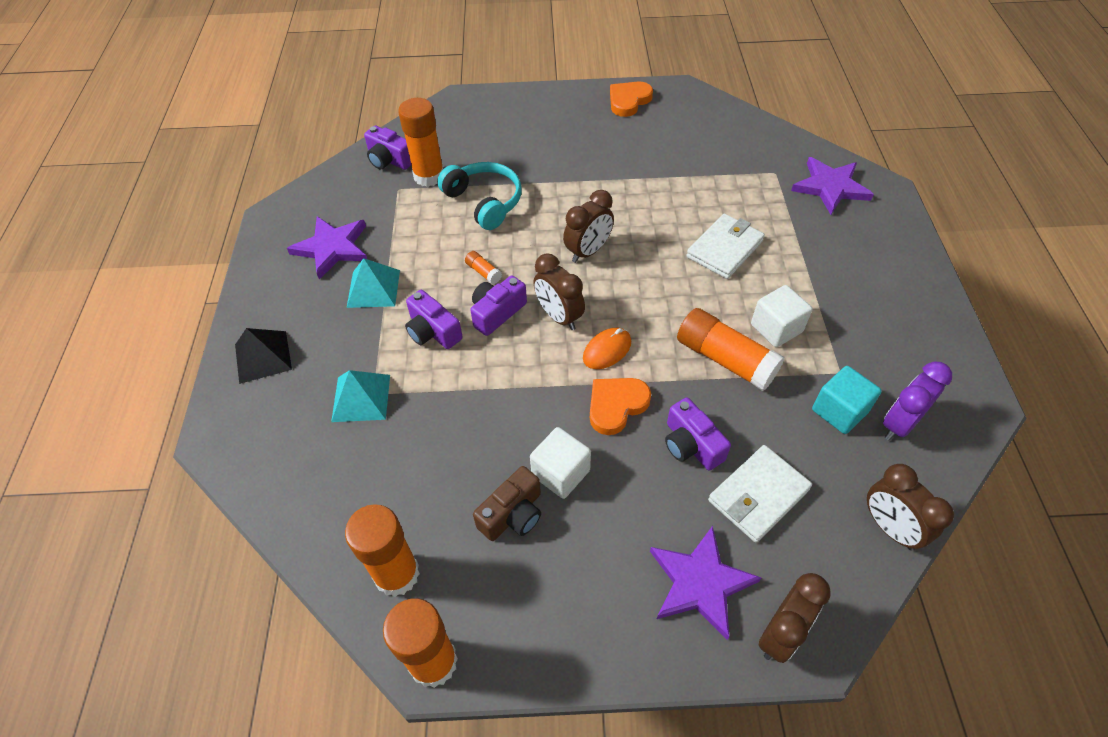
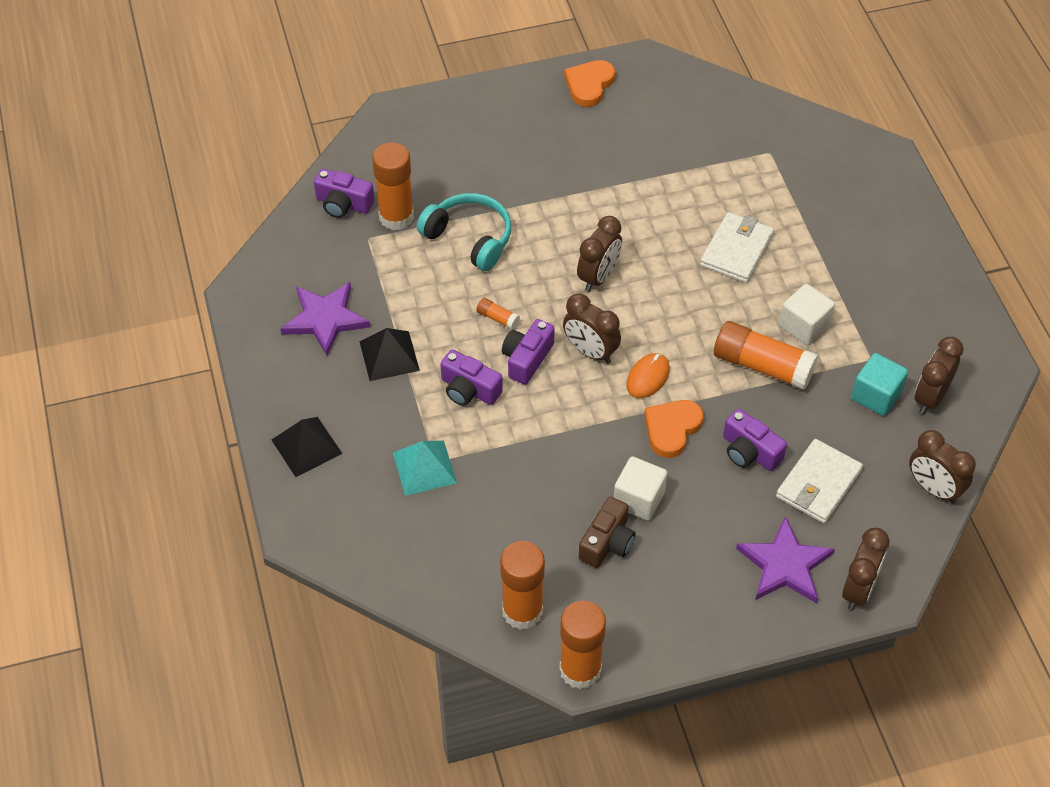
camera: 15 degrees left, 0 degrees up
turquoise pyramid [347,258,400,308] -> black pyramid [359,328,420,381]
purple star [791,157,874,215] -> none
purple clock [883,361,952,441] -> brown clock [914,337,963,414]

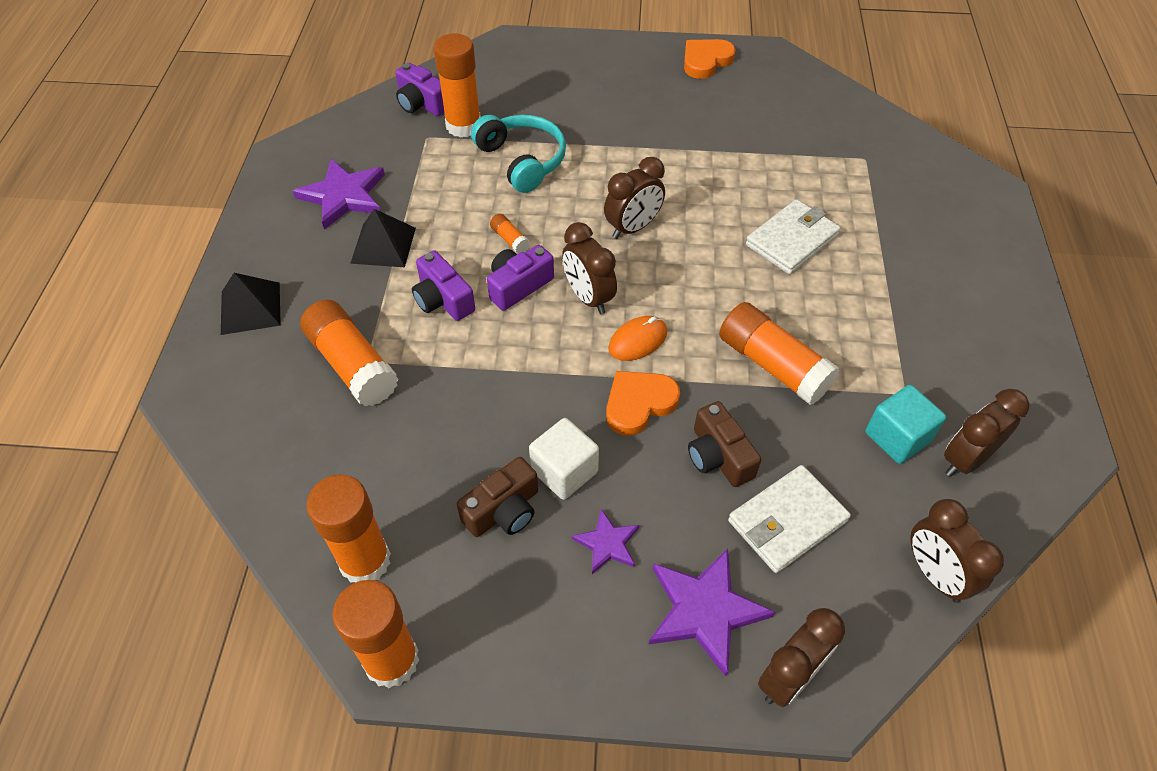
camera: 20 degrees right, 0 degrees up
turquoise pyramid [393,441,457,496] -> orange glue stick [300,299,398,406]
purple camera [723,409,787,471] -> brown camera [688,401,761,487]
white cube [779,284,835,345] -> none
none -> purple star [572,509,639,574]

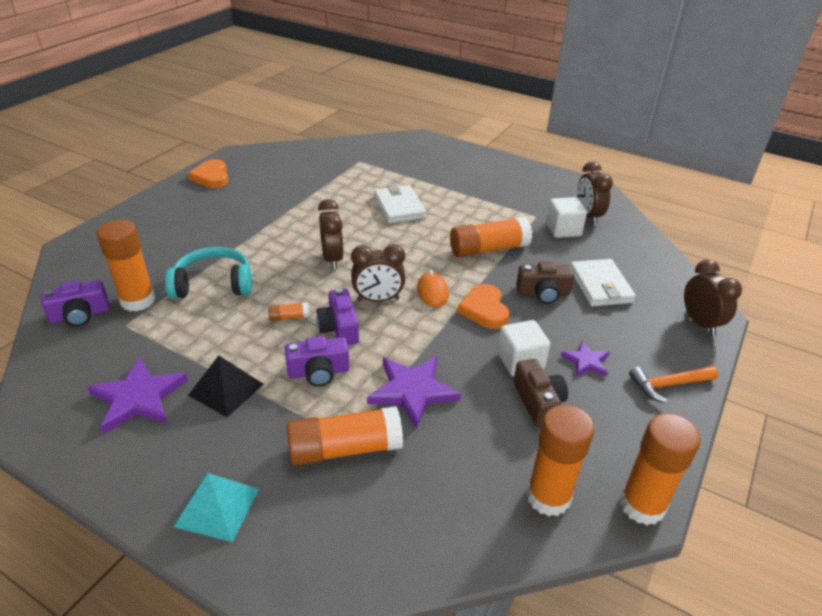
camera: 65 degrees left, 15 degrees down
black pyramid [221,273,281,335] -> turquoise pyramid [174,473,259,542]
purple star [649,548,775,677] -> purple star moved to [367,356,461,429]
turquoise cube [865,385,946,464] -> white cube [546,197,587,238]
brown clock [910,499,1004,603] -> none
none -> orange hammer [629,366,718,403]

